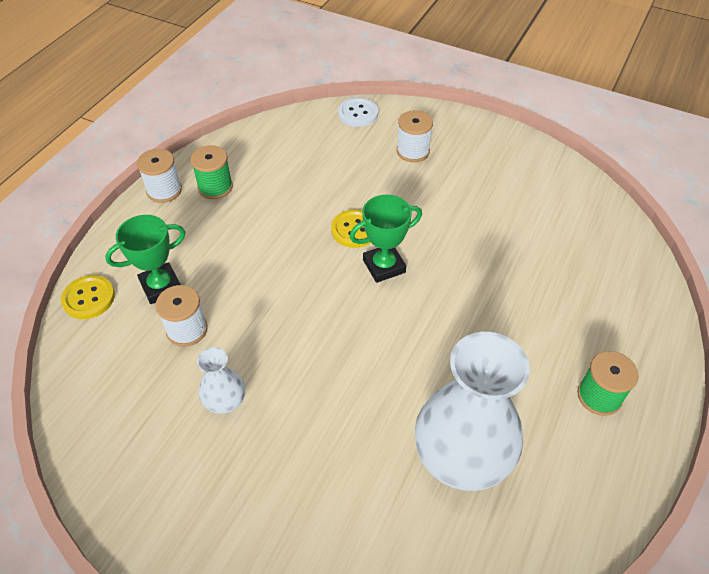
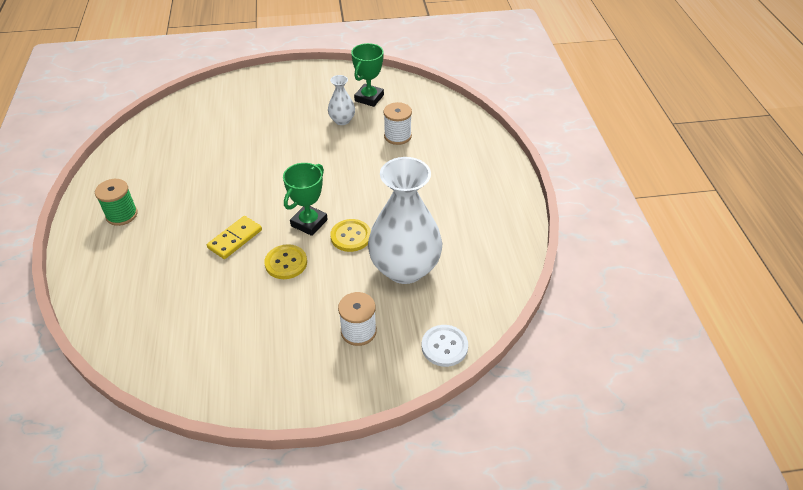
camera: 145 degrees right, 5 degrees down
yellow button [61,275,115,319] -> yellow button moved to [264,244,307,279]
green trophy [105,215,186,304] -> green trophy moved to [351,43,384,107]
white spool [137,149,182,203] -> none
green spool [191,145,233,199] -> none
white vase [415,332,530,491] -> white vase moved to [368,157,442,284]
none -> yellow domino [207,216,262,259]

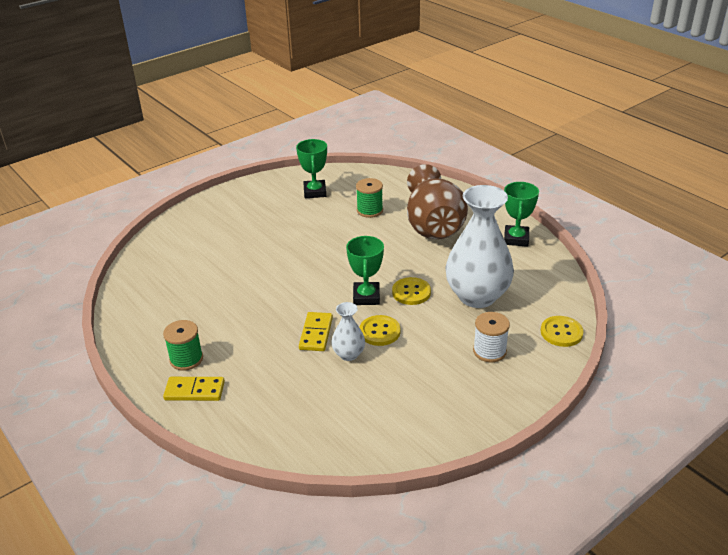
camera: 30 degrees left, 10 degrees down
white vase [328,75,355,125] -> white vase moved to [331,302,365,361]
white spool [383,102,412,145] -> green spool [356,178,383,218]
white button [422,325,468,367] -> yellow button [541,316,583,347]
none -> yellow domino [163,377,225,401]
none -> brown vase [407,164,468,239]
none -> green trophy [504,182,539,247]

